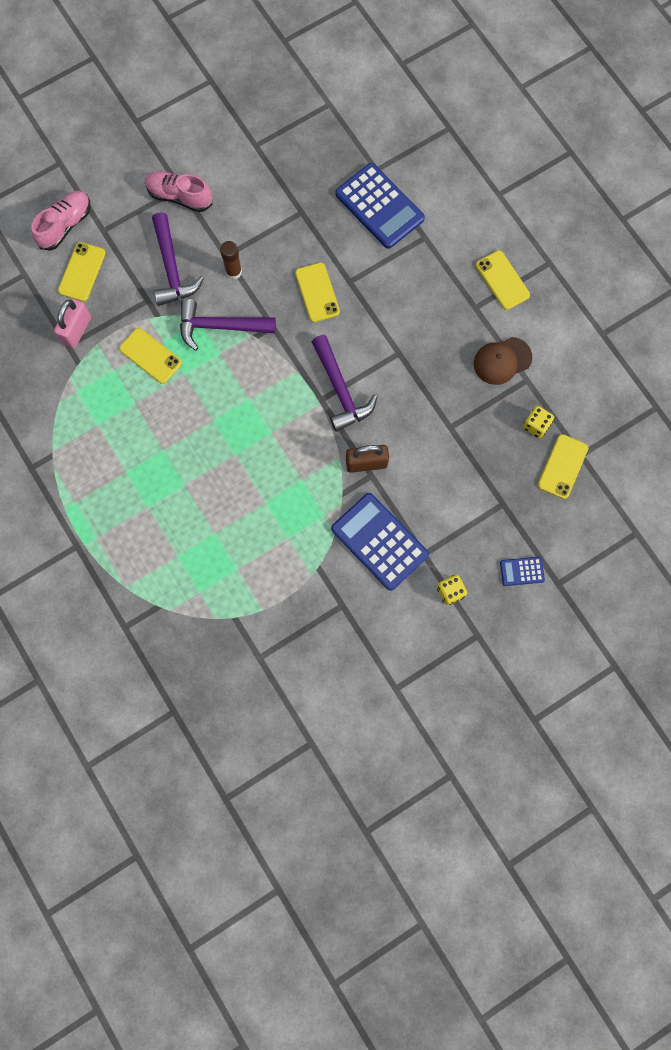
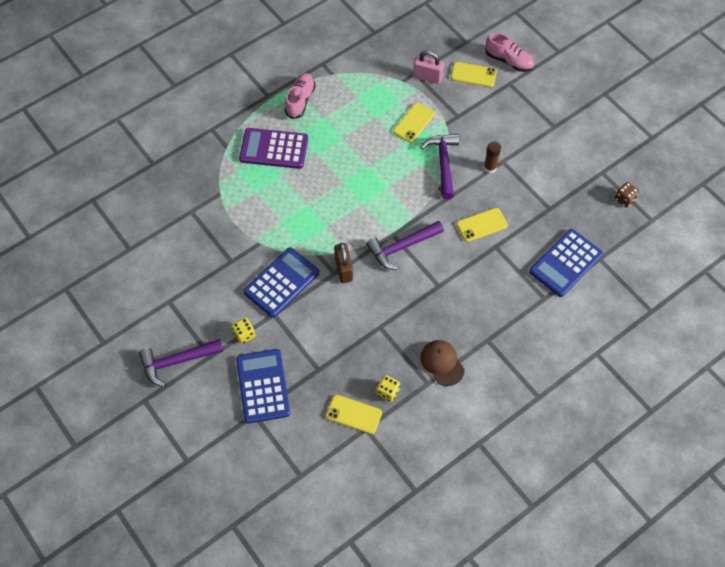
camera: 85 degrees right, 15 degrees down
pink shoe [145,171,213,212] -> pink shoe moved to [285,73,315,119]
purple hammer [152,212,204,306] -> purple hammer moved to [139,339,223,387]
yellow phone [476,250,530,310] -> none
blue calculator [500,557,545,586] -> blue calculator [236,349,290,424], size x2.14
none -> purple calculator [239,128,308,169]
none -> brown dice [615,182,639,208]

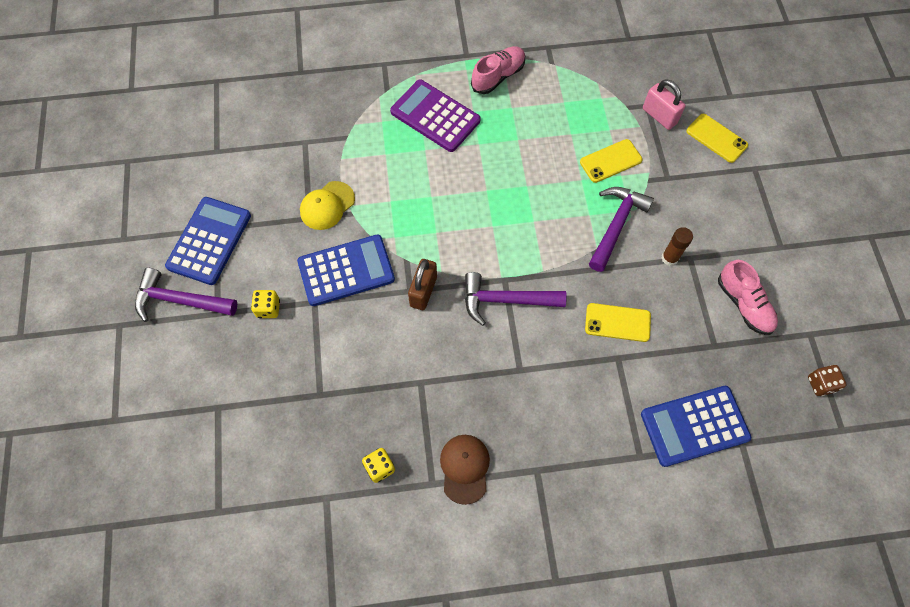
camera: 30 degrees right, 5 degrees up
blue calculator [236,349,290,424] -> blue calculator moved to [165,197,251,285]
yellow phone [326,395,382,434] -> none
pink shoe [486,32,534,72] -> pink shoe moved to [718,260,778,335]
none -> yellow cap [300,181,355,230]

